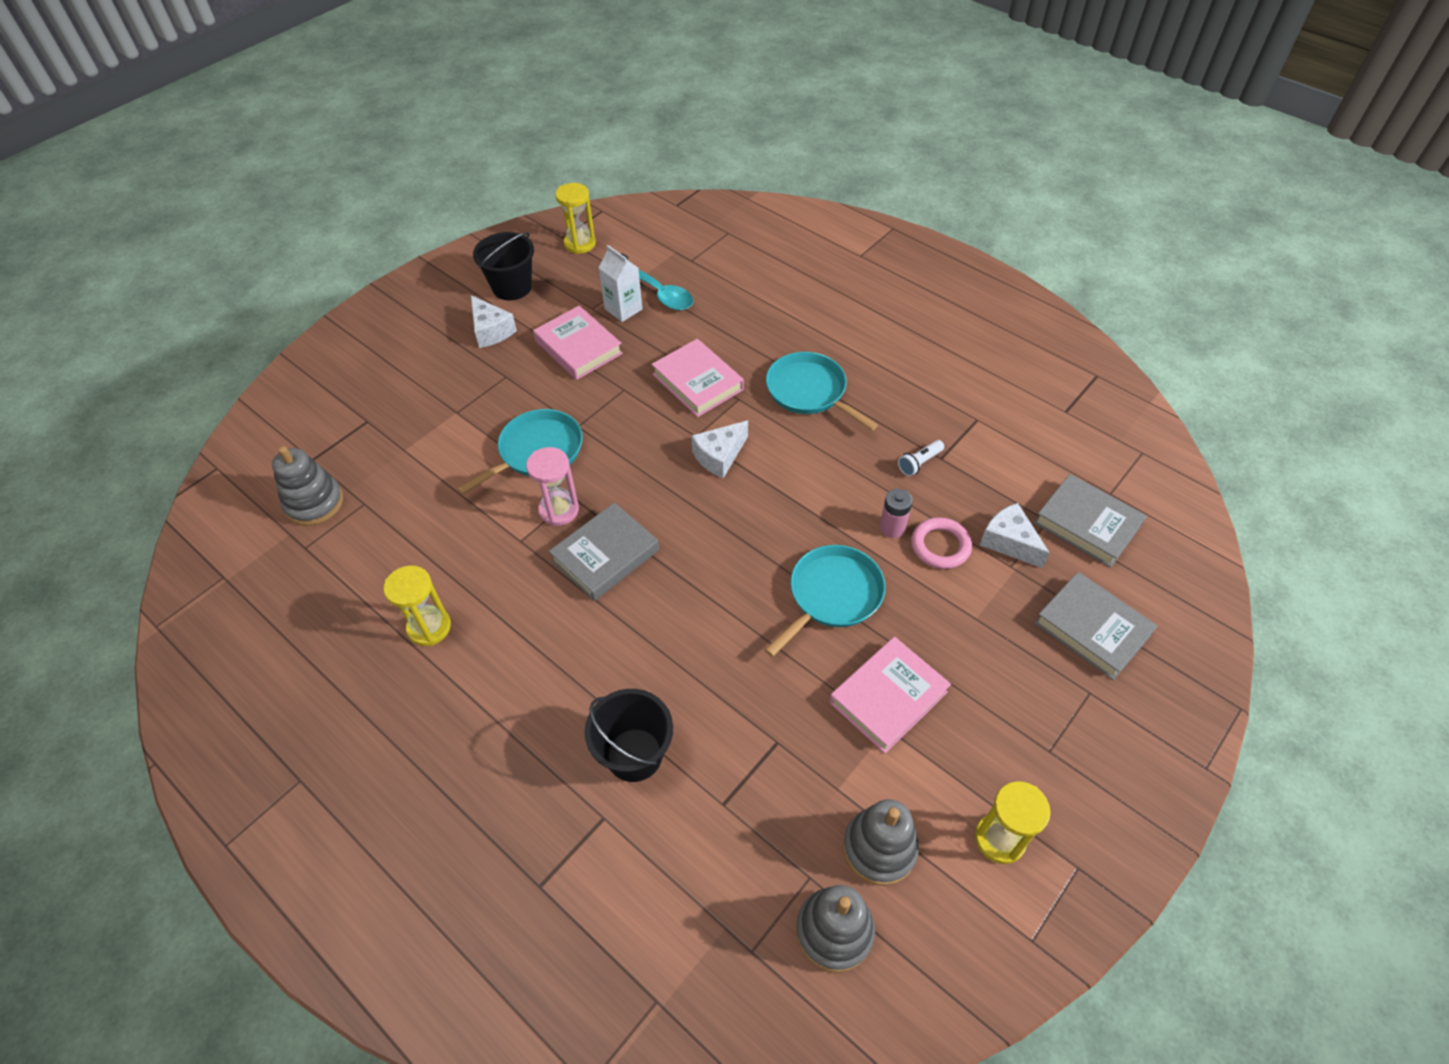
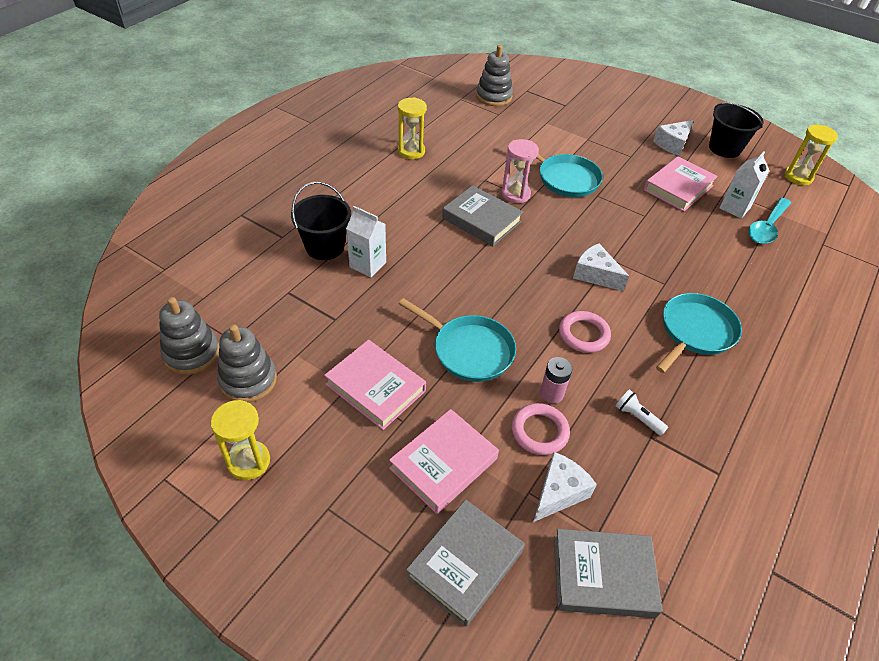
camera: 80 degrees right, 5 degrees down
pink book [651,339,744,417] -> pink book moved to [389,409,499,514]
grey book [1034,474,1147,568] -> grey book turned 60 degrees clockwise [554,529,663,618]
none -> white carton [346,206,386,278]
none -> pink ring [559,311,611,353]

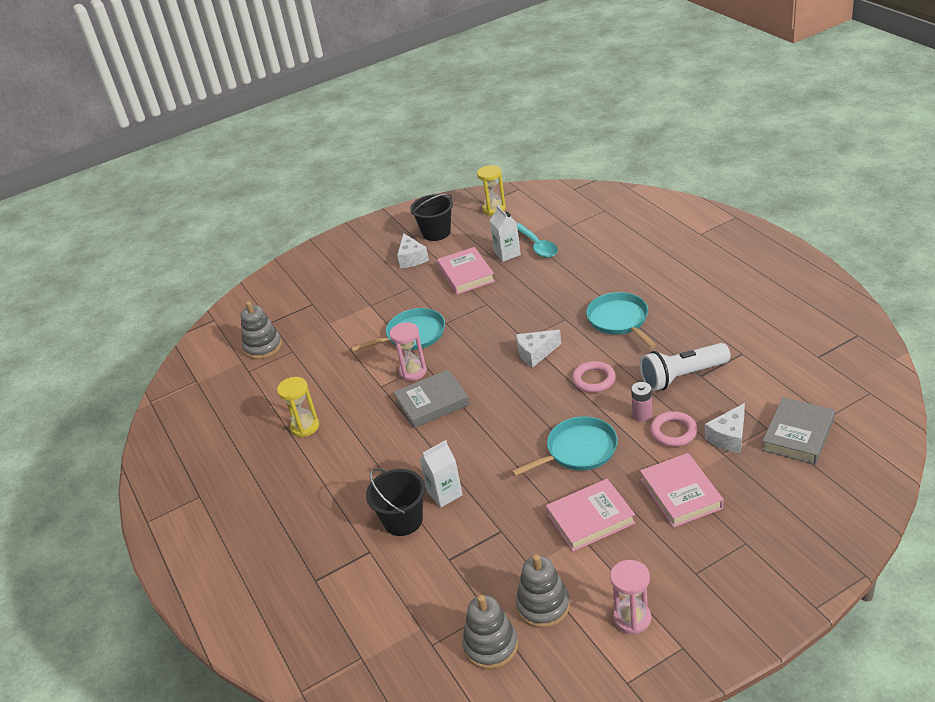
camera: 55 degrees left, 10 degrees down
yellow hourglass [211,400,270,480] -> pink hourglass [610,560,651,634]
grey book [406,499,525,627] -> none
white cheese [533,452,597,522] -> white cheese turned 120 degrees counterclockwise [705,403,745,453]
white flashlight [616,389,668,436] -> white flashlight [640,343,730,391], size x2.19

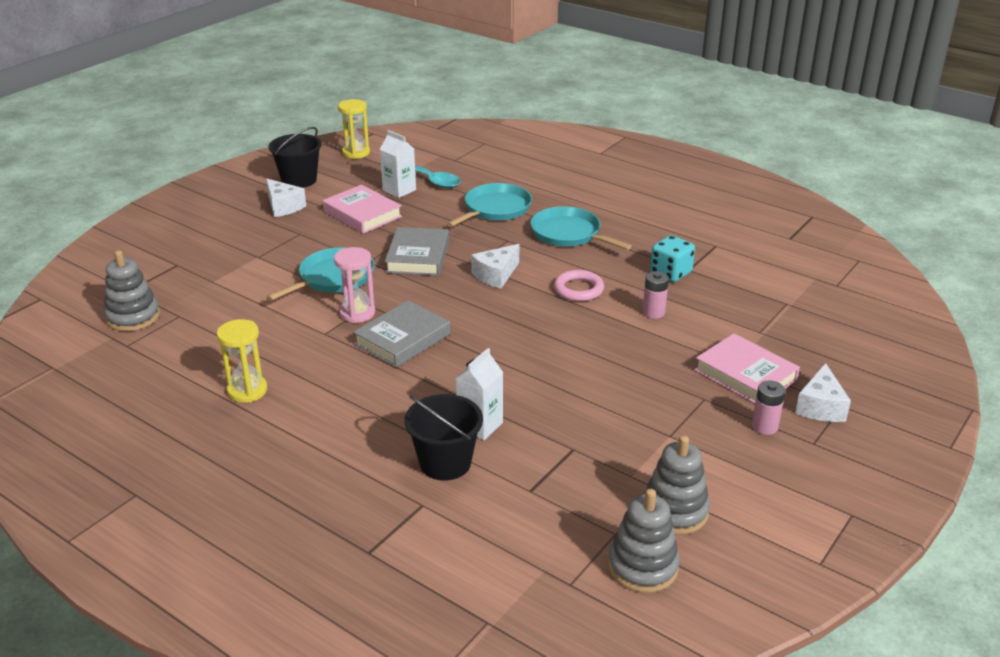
camera: 30 degrees left, 5 degrees down
turquoise pan [511,416,618,476] -> turquoise pan moved to [447,183,532,227]
pink book [546,479,635,552] -> none
pink hourglass [610,560,651,634] -> none
white flashlight [640,343,730,391] -> turquoise dice [650,235,695,282]
pink ring [650,411,697,447] -> none
white cheese [705,403,745,453] -> white cheese moved to [795,363,851,422]
grey book [762,397,835,465] -> grey book moved to [385,227,449,276]
none -> pink battery [752,381,785,435]

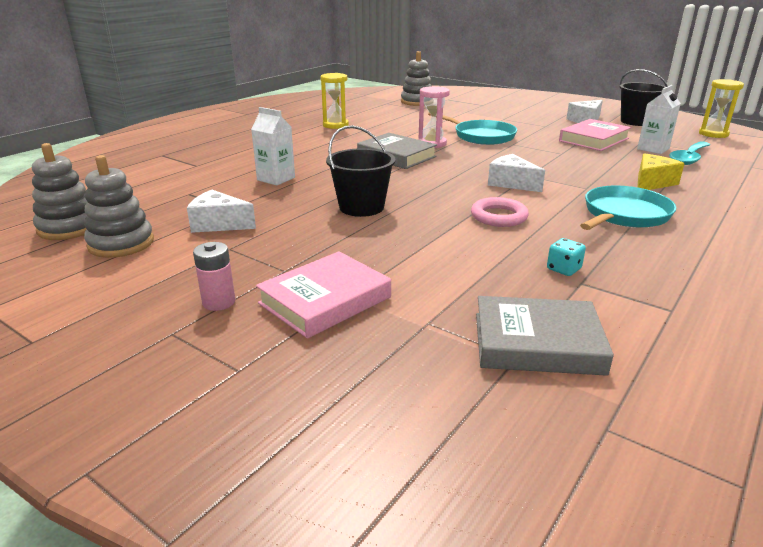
camera: 90 degrees right, 5 degrees down
grey book [385,227,449,276] -> grey book moved to [476,296,614,376]
black bucket [405,394,483,481] -> black bucket moved to [326,125,396,217]
turquoise pan [447,183,532,227] -> yellow cheese [637,153,685,190]
pink battery [643,271,669,319] -> none
turquoise dice [650,235,695,282] -> turquoise dice [547,238,586,276], size x0.60
white cheese [795,363,851,422] -> white cheese moved to [187,190,256,233]

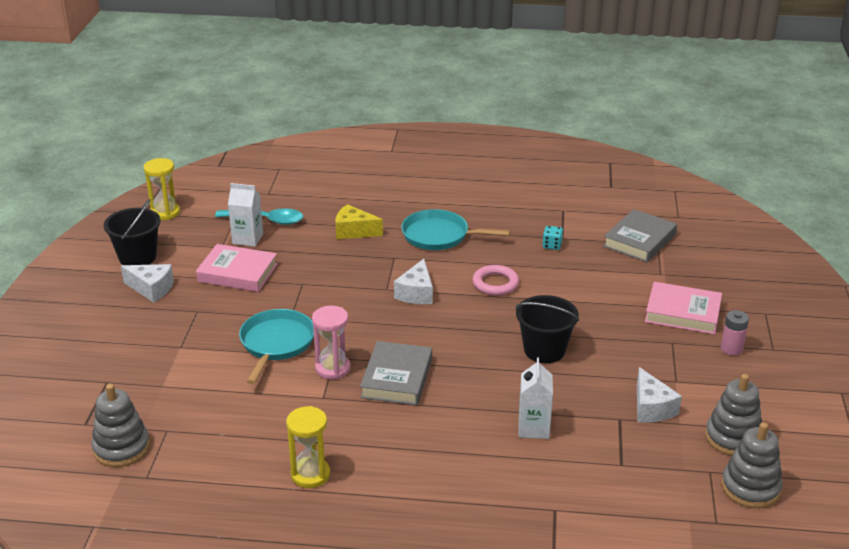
camera: 120 degrees left, 5 degrees up
grey book [476,296,614,376] -> grey book turned 60 degrees clockwise [603,209,677,262]

